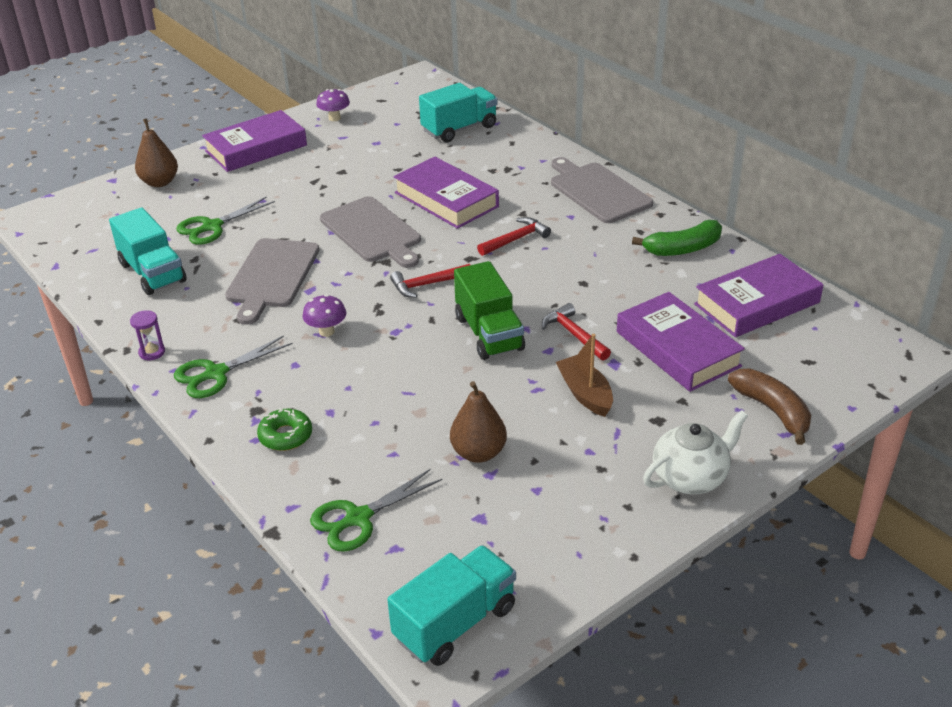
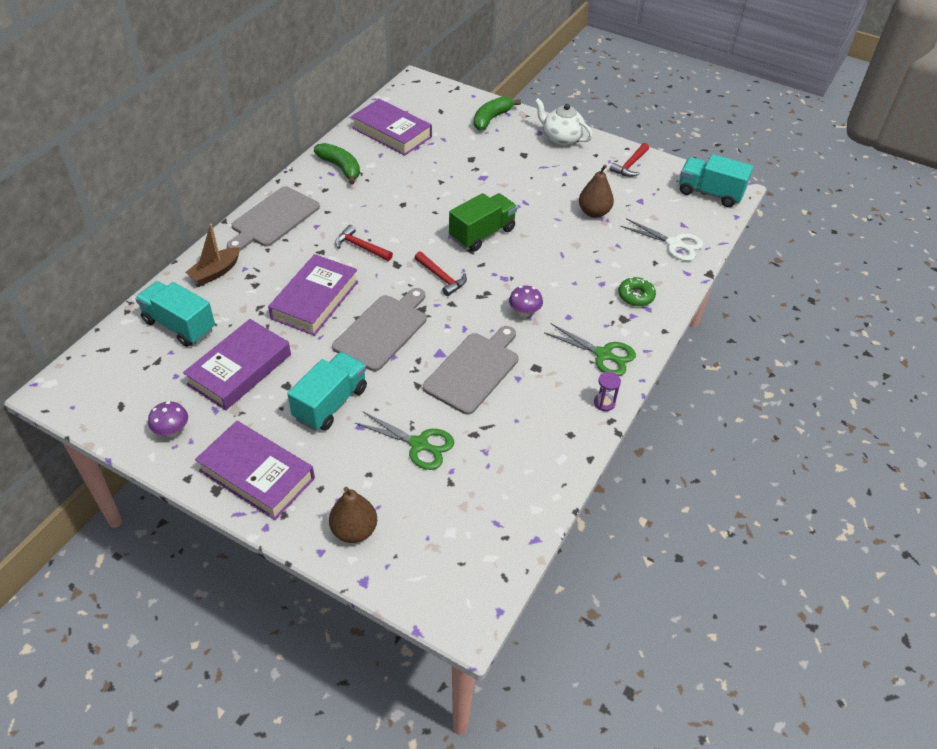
camera: 115 degrees left, 10 degrees up
turquoise truck [109,207,187,295] -> turquoise truck moved to [287,352,367,431]
grey cutting board [225,238,319,325] -> grey cutting board turned 45 degrees counterclockwise [423,326,518,415]
green scissors [310,469,443,552] -> white scissors [620,218,703,261]
red hammer [542,303,611,361] -> red hammer moved to [609,143,649,177]
brown boat [556,334,613,417] -> brown boat moved to [185,224,240,286]
purple book [617,292,745,392] -> purple book moved to [183,319,291,410]
brown banana [728,368,811,445] -> green banana [474,96,521,131]

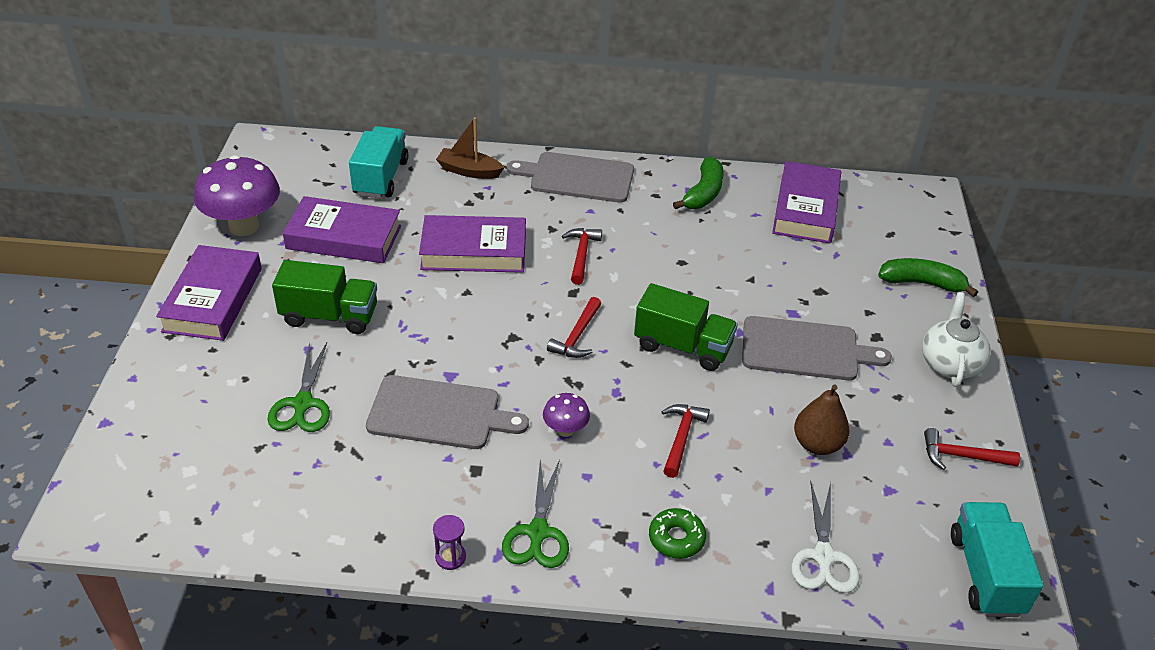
camera: 65 degrees right, 5 degrees down
purple mushroom [148,401,188,437] -> purple mushroom [194,155,280,236], size x2.07
turquoise truck [287,352,367,431] -> green truck [272,260,377,334]
brown pear [329,487,377,543] -> none
grey cutting board [332,288,426,371] -> grey cutting board moved to [742,316,892,381]
none -> red hammer [661,404,710,478]

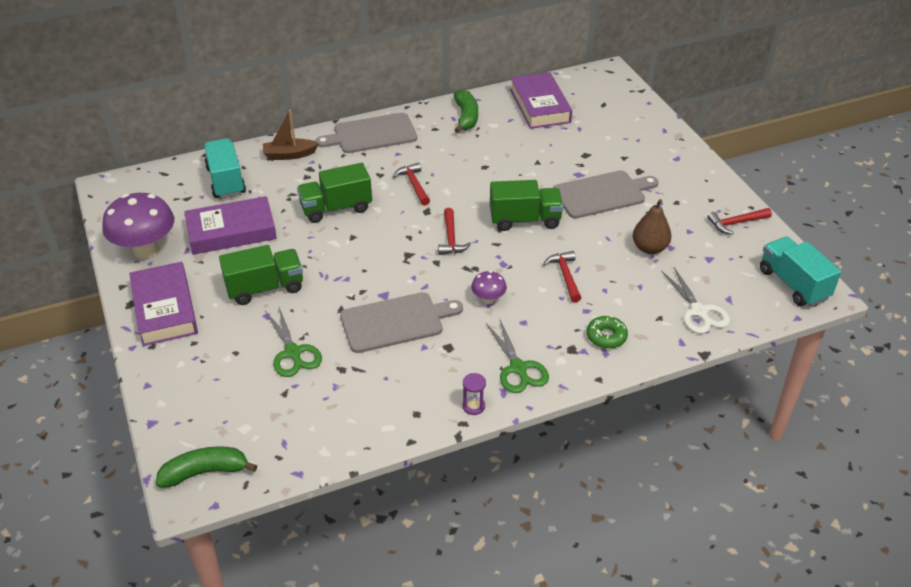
camera: 25 degrees left, 0 degrees up
purple book [419,215,526,273] -> green truck [297,163,372,223]
green banana [878,258,978,297] -> green banana moved to [156,446,258,488]
white teapot [922,292,991,387] -> none

